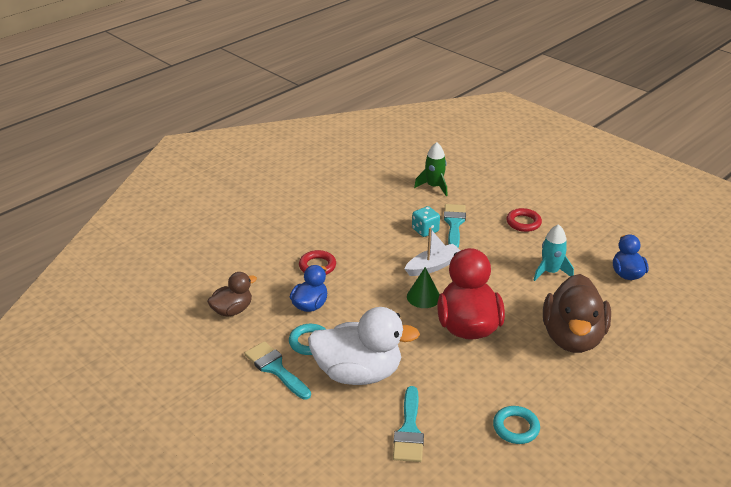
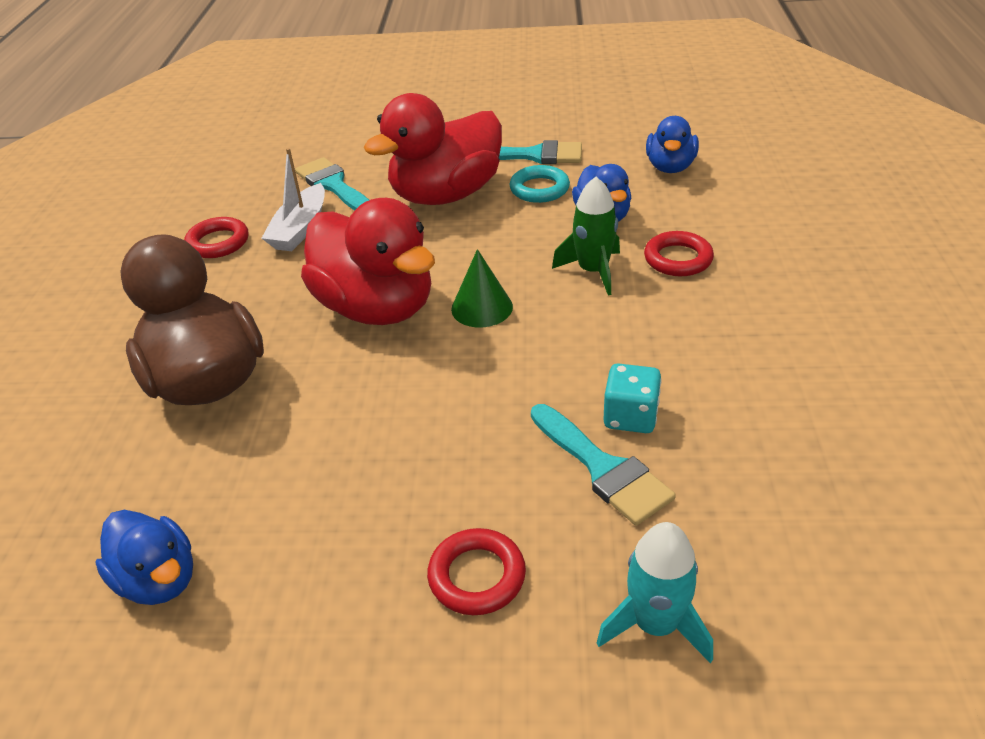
camera: 140 degrees right, 5 degrees up
brown duck [207,272,257,317] -> blue duck [646,116,699,173]
white duck [308,307,420,385] -> red duck [364,93,502,205]
white boat [405,228,461,276] -> white boat moved to [261,148,325,251]
green rocket [414,142,447,196] -> green rocket moved to [552,177,620,296]
turquoise ring [493,406,540,444] -> red ring [184,217,248,258]
turquoise rocket [534,224,574,281] -> turquoise rocket moved to [597,522,713,663]

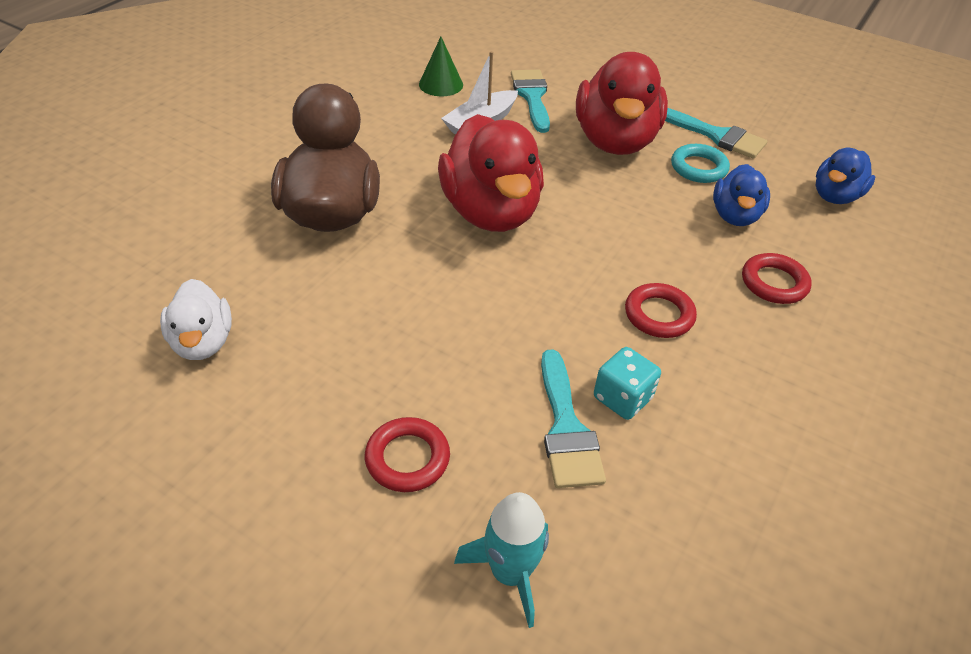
camera: 25 degrees right, 5 degrees up
blue duck [95,510,193,605] -> white duck [160,279,232,360]
red ring [184,217,248,258] -> red ring moved to [625,283,697,338]
red duck [364,93,502,205] -> red duck turned 75 degrees counterclockwise [576,52,668,155]
green cone [451,249,513,327] -> green cone moved to [419,37,463,96]
green rocket [552,177,620,296] -> none

